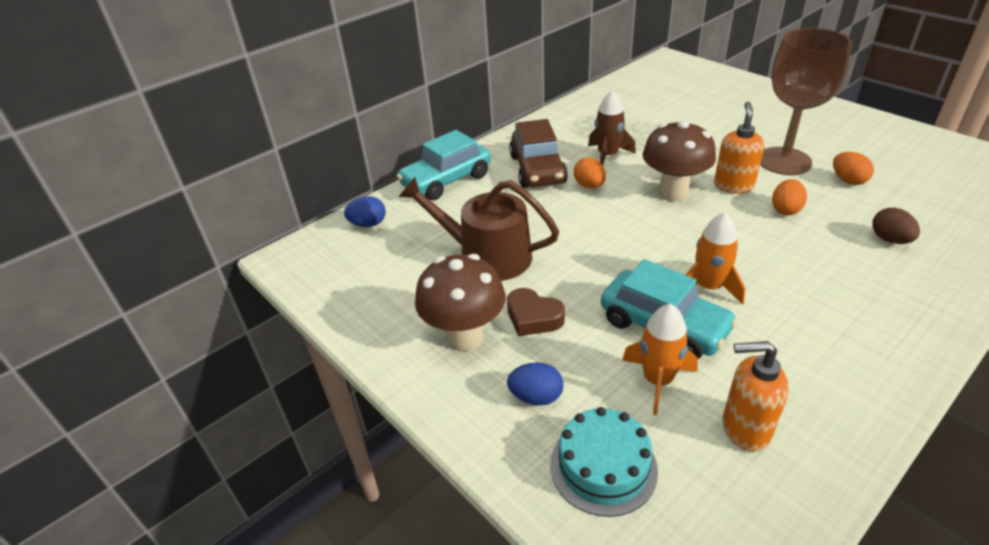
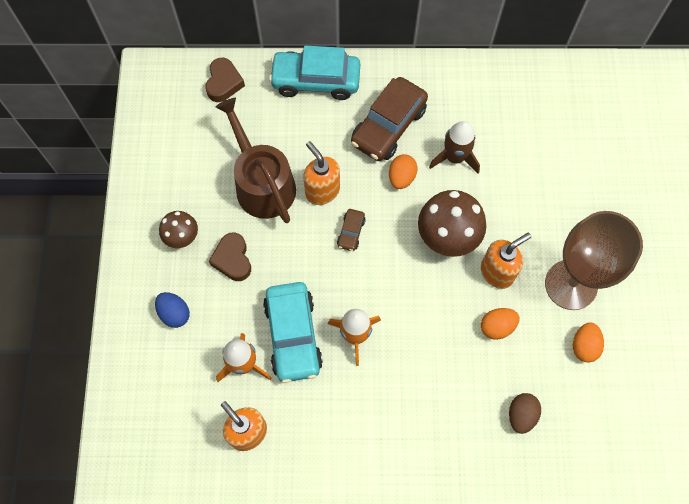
camera: 40 degrees right, 30 degrees up
blue egg [344,196,386,227] -> brown heart [205,58,245,102]
brown mushroom [415,254,505,352] -> brown mushroom [159,211,198,248], size x0.58
turquoise cake [550,407,658,517] -> none
none -> orange soap dispenser [303,141,340,205]
none -> brown car [337,209,366,251]

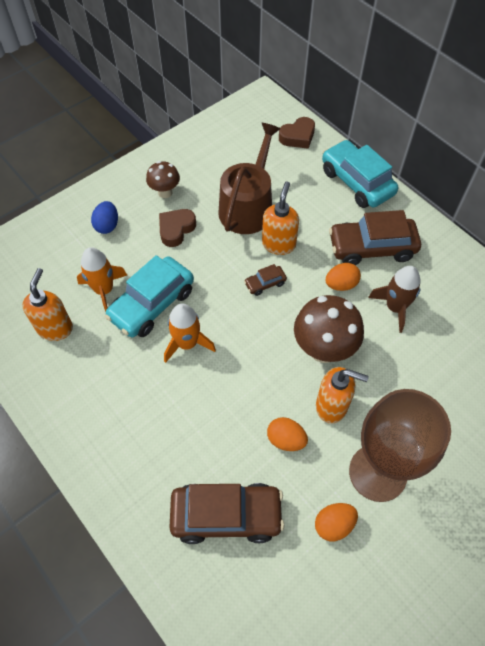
camera: 50 degrees right, 10 degrees down
brown egg [509,393,541,434] -> brown car [169,483,284,544]

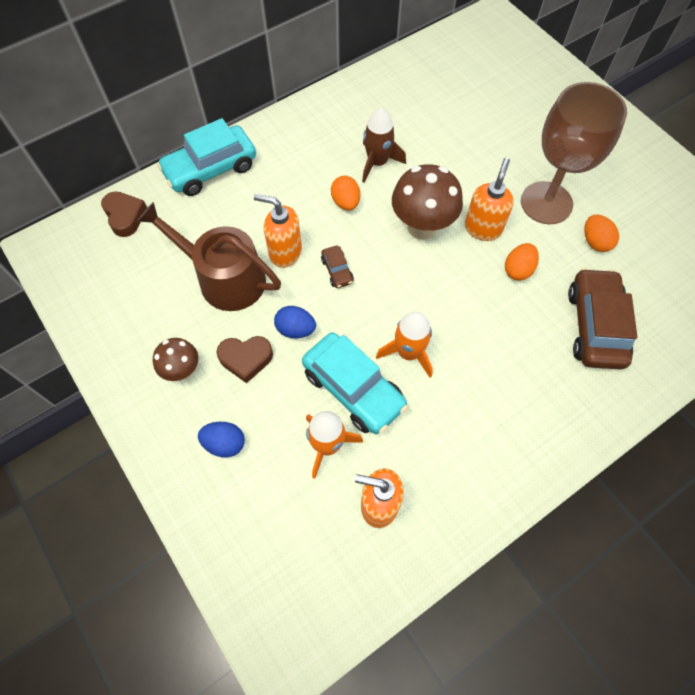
camera: 85 degrees left, 5 degrees up
brown heart [159,209,196,247] -> brown heart turned 45 degrees counterclockwise [216,336,273,383]
brown car [329,210,421,265] -> none
none -> blue egg [274,306,316,338]

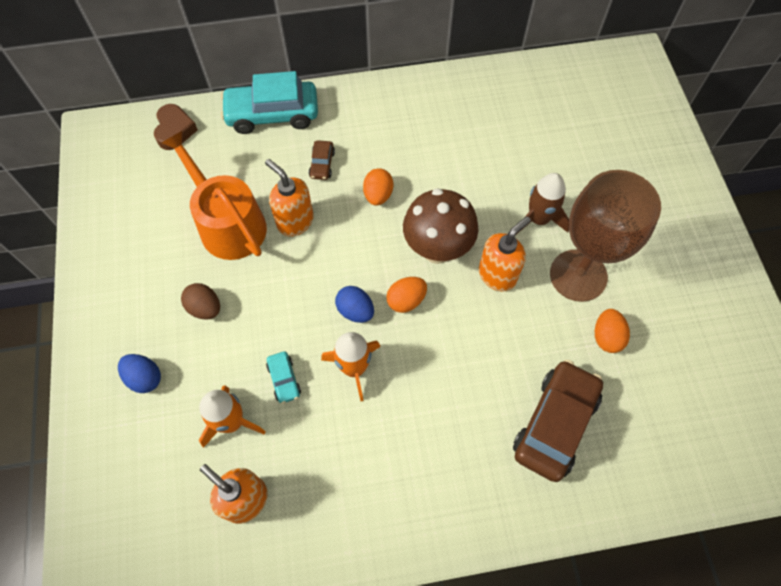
camera: 25 degrees right, 0 degrees up
brown watering can [137,202,281,311] -> orange watering can [162,130,267,260]
brown mushroom [153,338,198,381] -> none
brown heart [216,336,273,383] -> brown egg [181,283,220,319]
blue egg [274,306,316,338] -> blue egg moved to [335,286,374,323]
turquoise car [302,332,408,434] -> turquoise car [266,351,301,404], size x0.46
brown car [321,246,354,288] -> brown car moved to [309,140,335,180]
brown rocket [362,108,406,182] -> brown rocket moved to [517,173,569,234]
orange egg [505,243,539,281] -> orange egg moved to [386,277,427,313]

